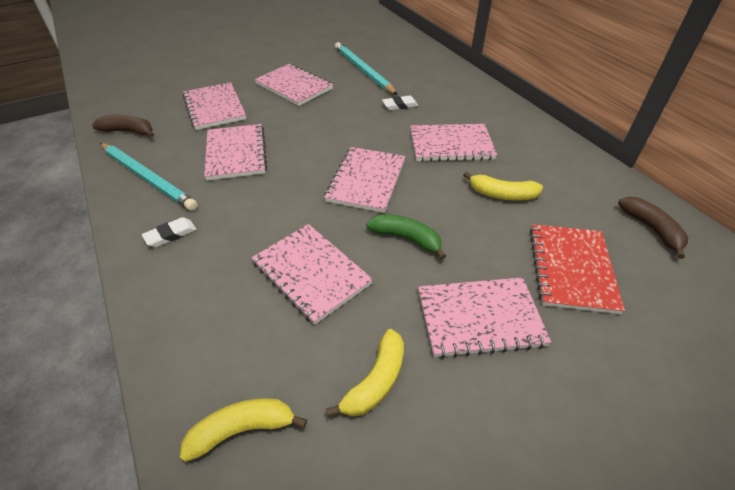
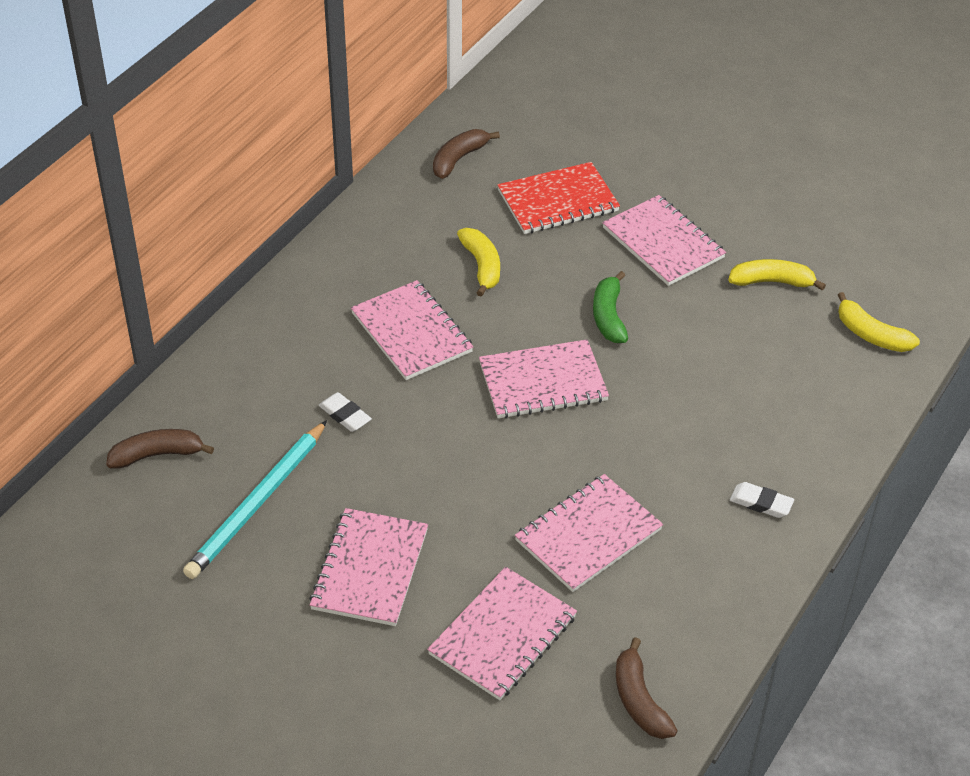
camera: 120 degrees left, 0 degrees up
turquoise pencil [100,143,198,211] -> none
pink notebook [251,224,373,325] -> none
none -> brown banana [106,429,214,468]

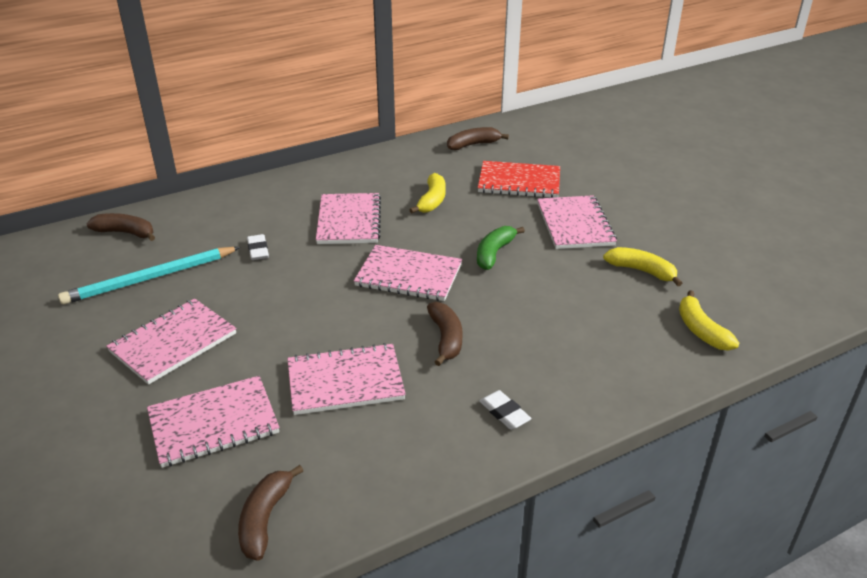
camera: 30 degrees right, 10 degrees down
none -> brown banana [427,302,462,366]

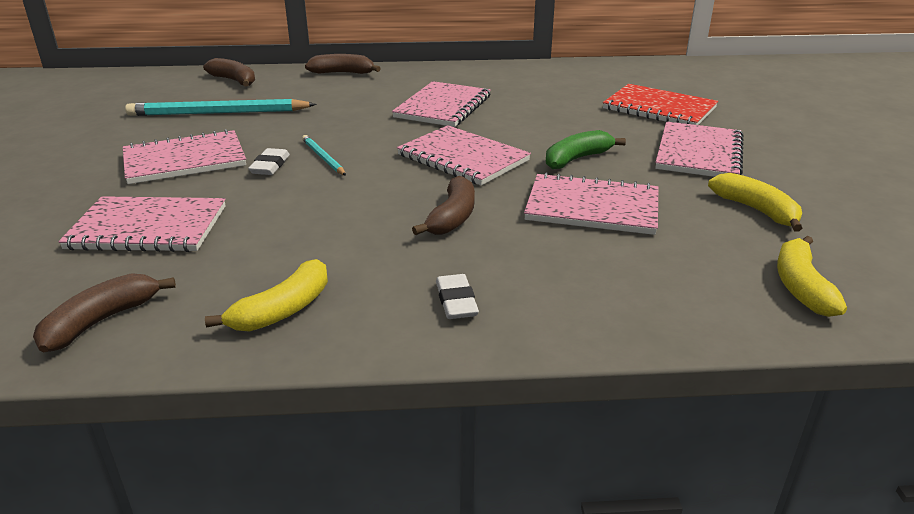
camera: 25 degrees right, 5 degrees down
white eraser [247,234,269,260] -> white eraser moved to [248,148,290,175]
pink notebook [287,343,406,415] -> pink notebook moved to [524,172,658,235]
yellow banana [409,173,446,213] -> yellow banana moved to [205,259,328,332]
brown banana [447,127,509,150] -> brown banana moved to [305,54,381,74]
none -> turquoise pencil [302,135,346,176]

